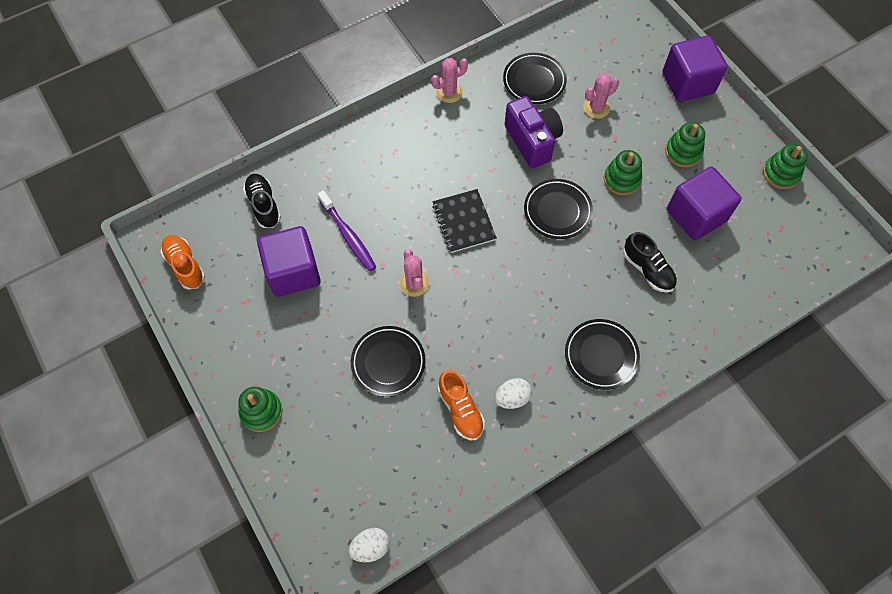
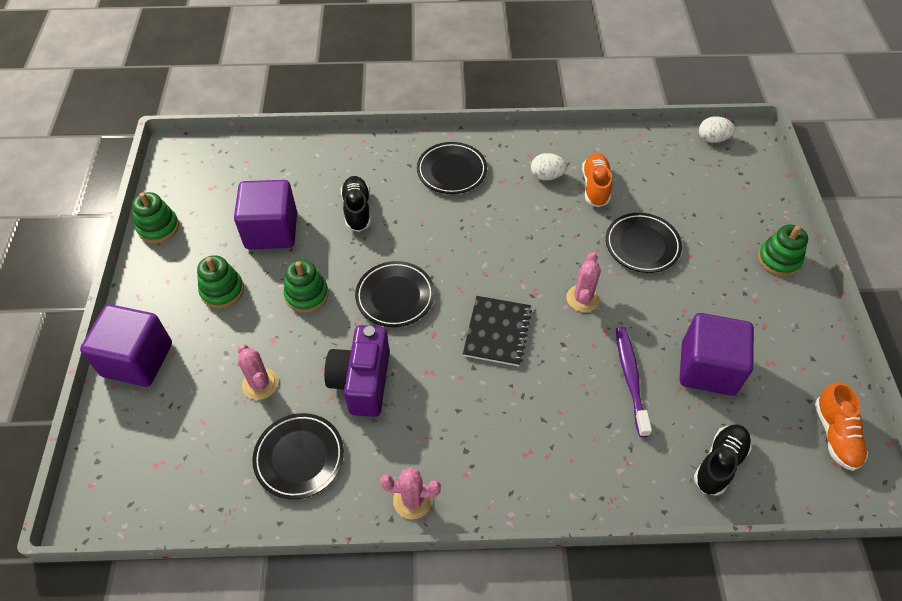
camera: 150 degrees left, 10 degrees down
black shoe [243,174,281,228] -> black shoe turned 150 degrees counterclockwise [694,425,752,496]
pink cactus [583,74,619,119] -> pink cactus turned 60 degrees clockwise [238,344,278,400]

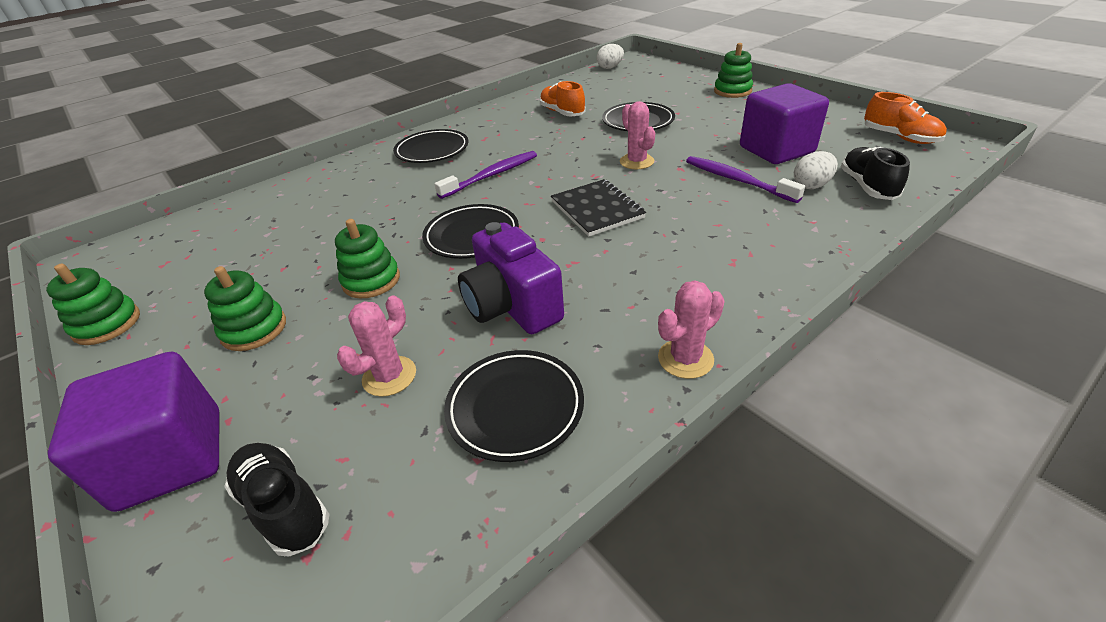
camera: 35 degrees left, 15 degrees down
purple cube [234,180,297,249] -> none
pink cactus [238,344,278,400] -> pink cactus turned 75 degrees counterclockwise [337,295,416,397]
black shoe [341,176,371,232] -> black shoe moved to [224,443,330,556]
white egg [531,153,567,180] -> white egg moved to [794,151,838,189]
none -> purple toothbrush [434,151,537,199]

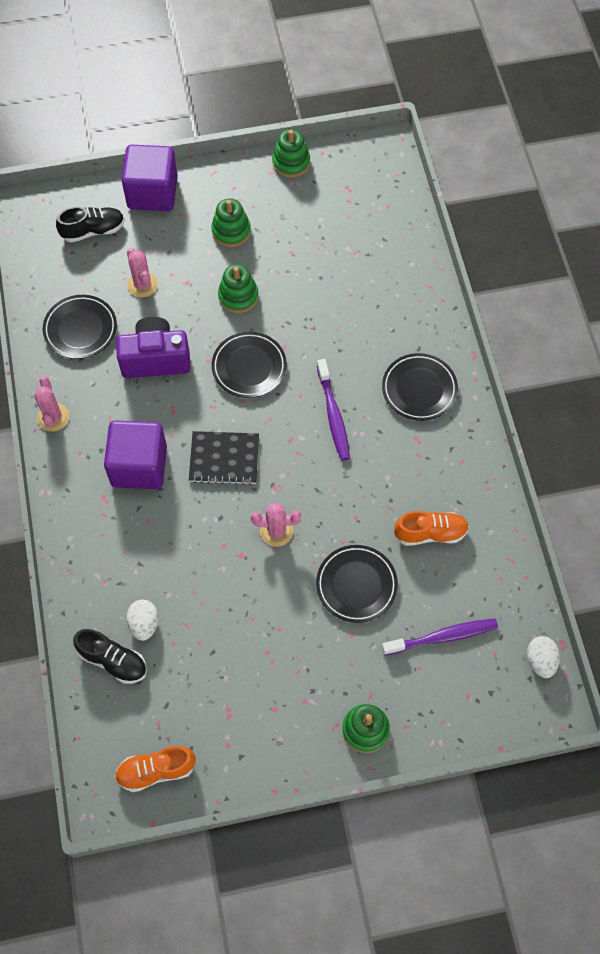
camera: 115 degrees right, 25 degrees up
purple toothbrush [686,156,805,203] -> purple toothbrush moved to [382,618,498,655]
purple cube [740,83,829,164] -> purple cube moved to [104,420,167,489]

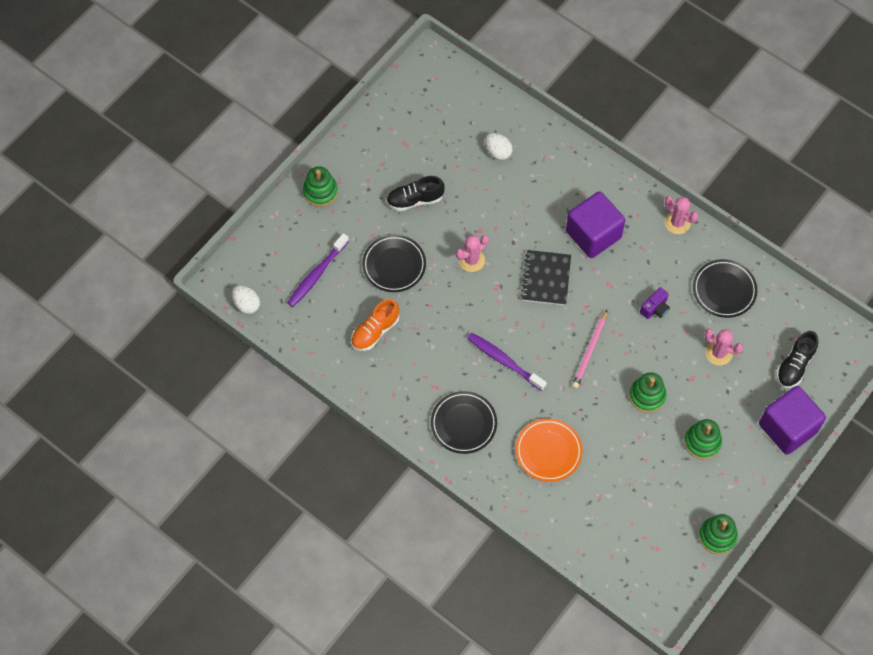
camera: 140 degrees right, 0 degrees up
black shoe [73,629,147,684] -> black shoe moved to [386,176,445,211]
orange shoe [114,746,195,792] -> none
purple camera [116,317,191,378] -> purple camera [640,287,670,319], size x0.50
black notebook [189,431,259,485] -> black notebook turned 45 degrees counterclockwise [521,250,571,305]
black plate [212,332,287,398] -> pink pencil [572,310,607,388]
none -> orange plate [516,418,583,482]

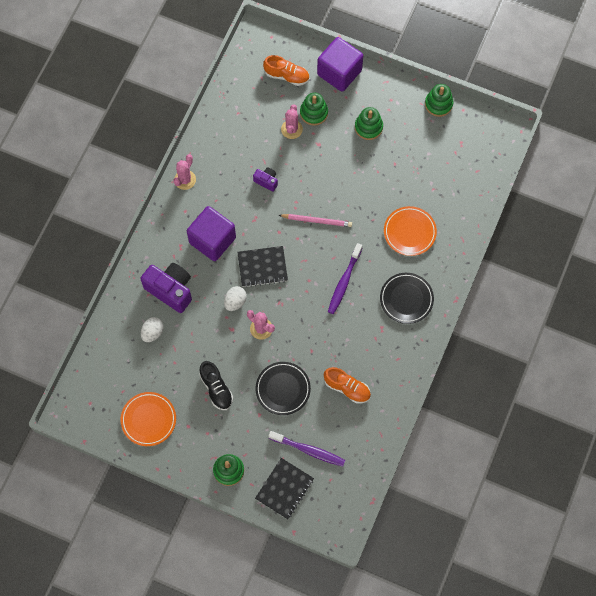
camera: 105 degrees left, 5 degrees up
white egg [232,285,260,314] -> white egg moved to [224,286,247,311]
green stacking toy [629,372,666,413] -> green stacking toy moved to [300,93,328,126]
black plate [693,259,757,318] -> none
black shoe [776,331,818,388] -> orange shoe [263,55,310,86]
none -> orange plate [121,392,176,446]
none -> purple camera [140,263,192,313]
none -> black notebook [255,458,314,519]

